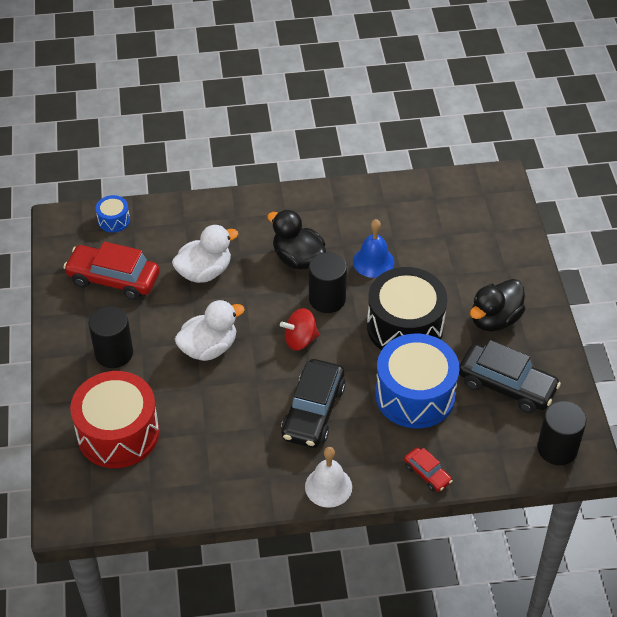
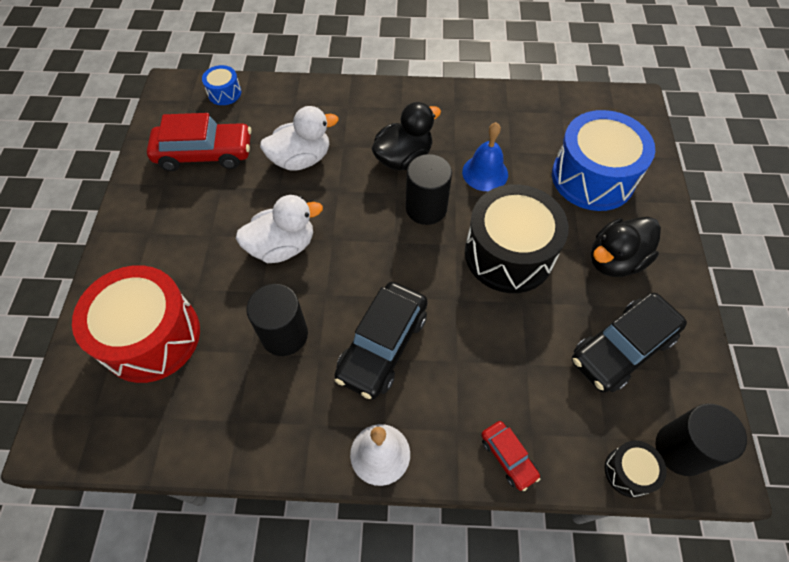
camera: 10 degrees right, 10 degrees up
red car [63,241,160,300] -> red car turned 150 degrees clockwise [147,113,252,171]
black cylinder [89,306,133,368] -> black cylinder moved to [247,284,308,356]
black duck [267,209,326,270] -> black duck turned 90 degrees clockwise [372,102,441,171]
red spinning top [280,308,319,350] -> none
blue drum [375,334,460,428] -> blue drum moved to [552,110,655,211]
black car [459,340,561,413] -> black car turned 105 degrees clockwise [572,293,687,392]
none -> black drum [605,441,667,498]

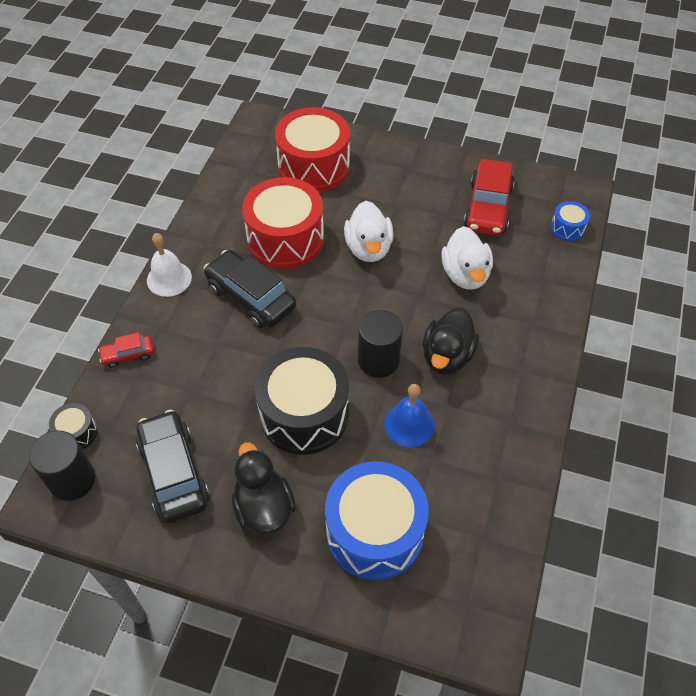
camera: 105 degrees right, 5 degrees down
black cylinder [247,284,308,356] -> red drum [242,177,324,269]
black duck [372,102,441,171] -> black duck turned 45 degrees clockwise [423,308,479,375]

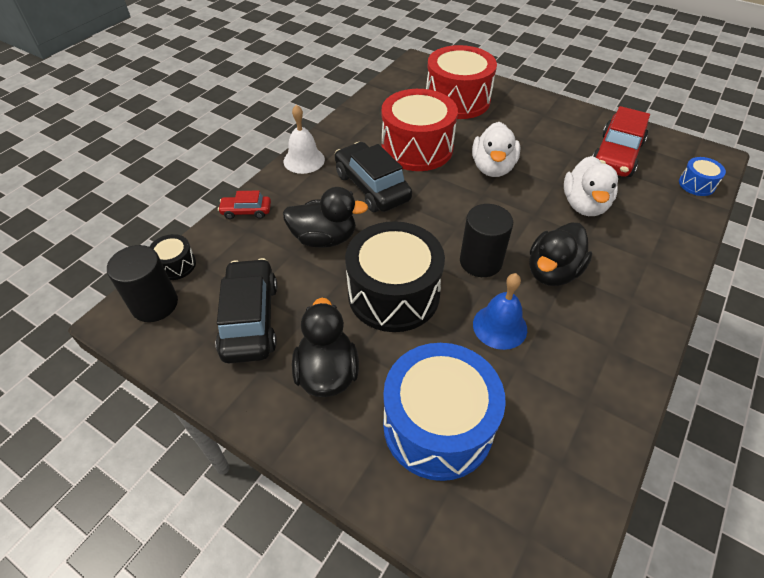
camera: 15 degrees right, 5 degrees down
none -> black duck [283,187,368,248]

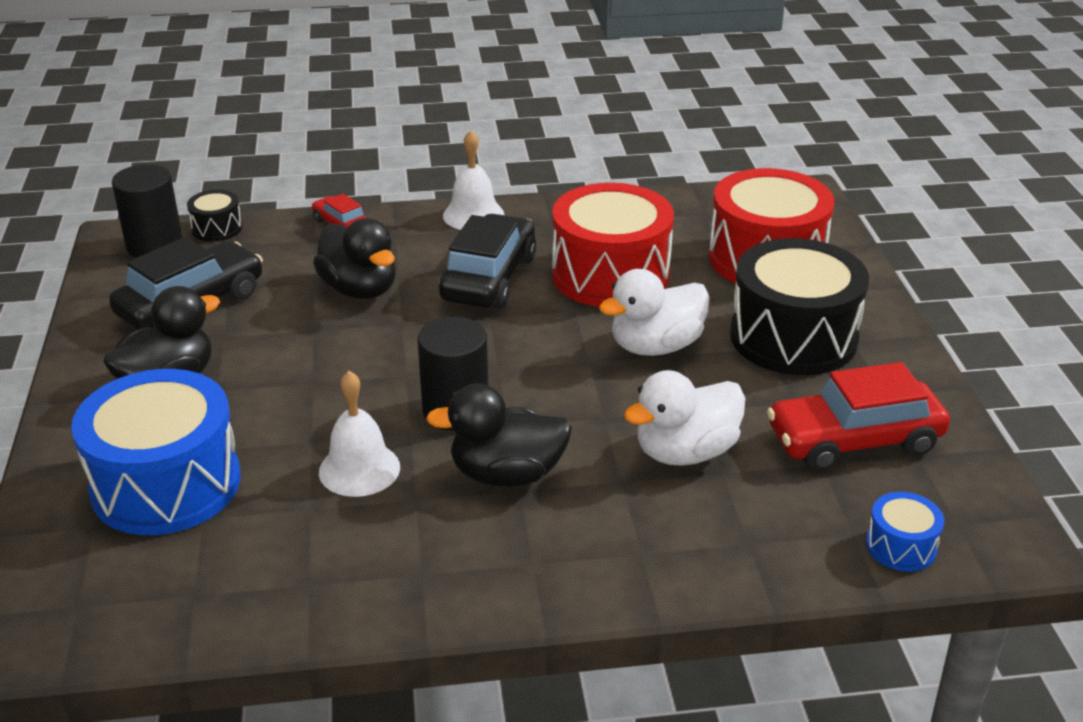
camera: 50 degrees right, 15 degrees down
black drum [345,221,445,332] -> black drum moved to [730,238,869,375]
blue bell [473,273,527,350] -> white bell [319,371,400,497]

